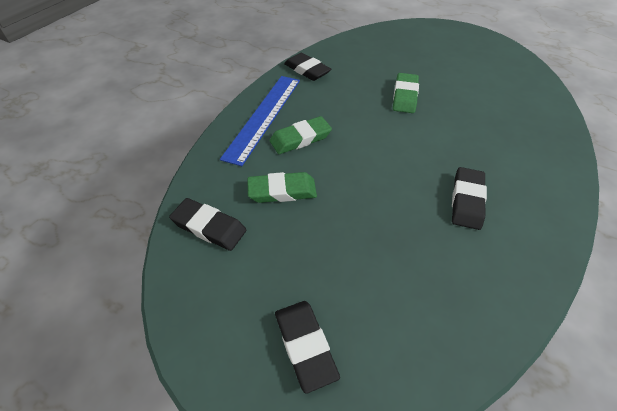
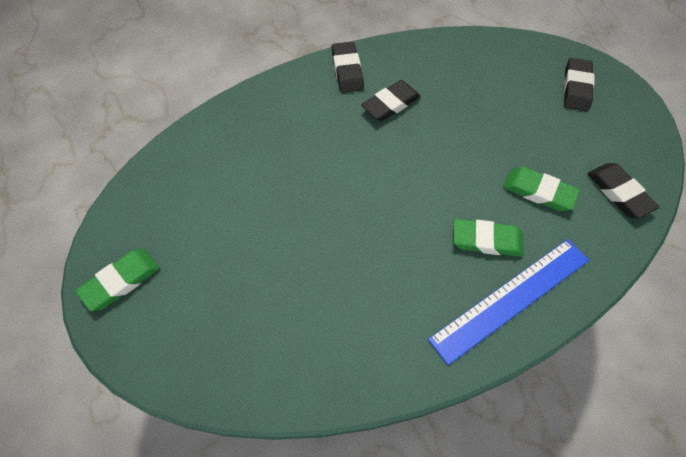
camera: 145 degrees left, 10 degrees up
black eraser [284,53,331,81] -> black eraser moved to [331,42,364,93]
green eraser [393,73,419,113] -> green eraser moved to [75,249,160,311]

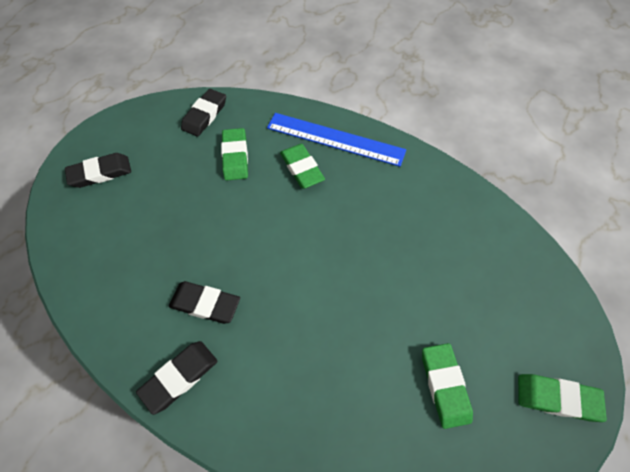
camera: 125 degrees left, 0 degrees up
none -> green eraser [422,343,473,429]

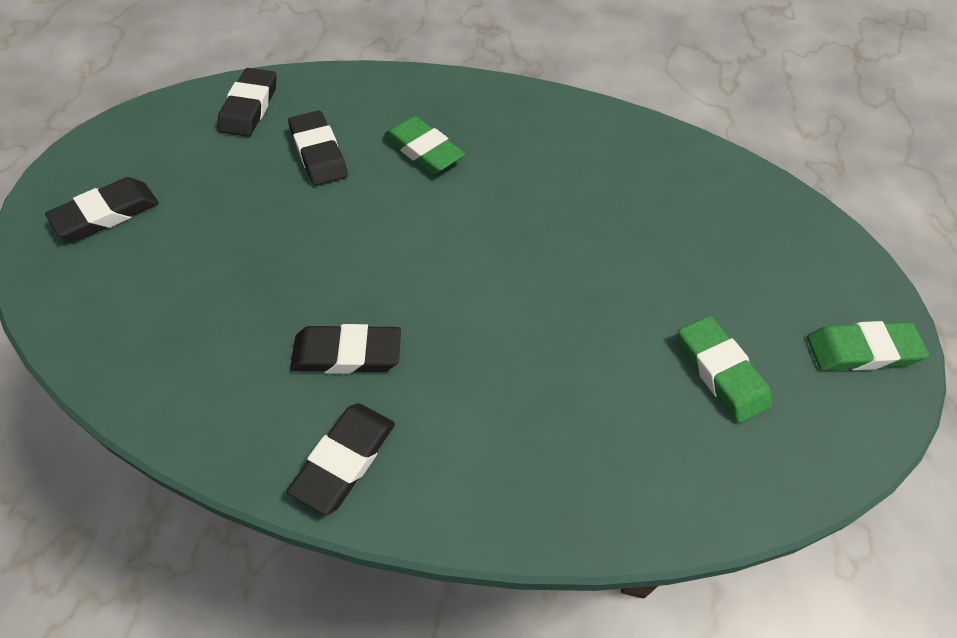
camera: 20 degrees left, 5 degrees down
green eraser [221,128,248,181] -> black eraser [288,111,348,186]
blue ruler [267,113,406,167] -> none

